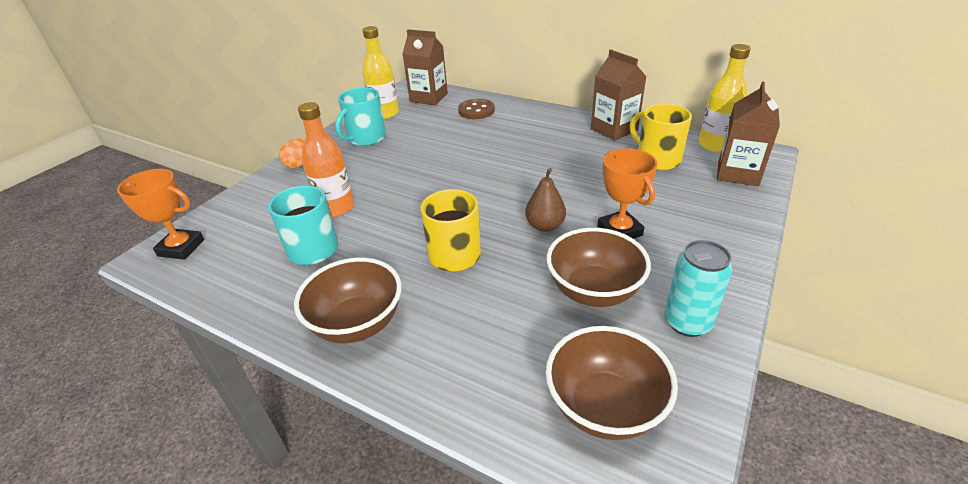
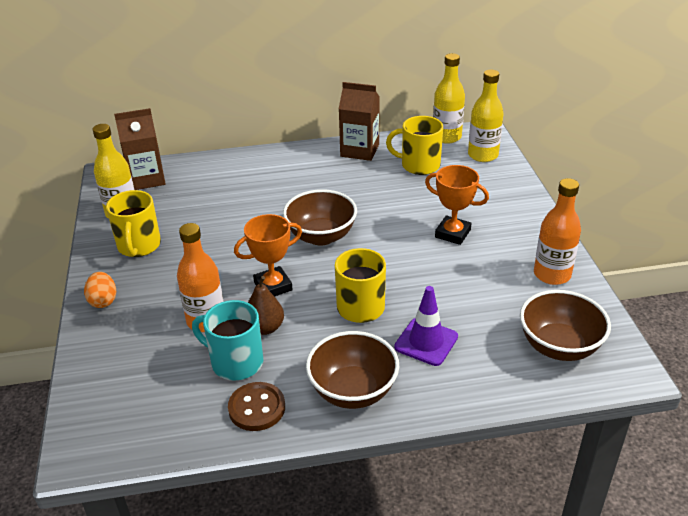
camera: 40 degrees left, 0 degrees up
orange trophy [117,169,204,260] -> orange trophy moved to [234,214,302,297]
turquoise mug [335,87,386,146] -> yellow mug [106,190,161,257]
brown button [458,99,495,119] -> brown button moved to [228,382,285,431]
brown pear [525,168,566,232] -> brown pear moved to [248,276,284,335]
brown bowl [546,228,651,307] -> brown bowl moved to [283,189,357,246]
turquoise can [664,240,732,337] -> orange bottle [534,178,581,285]
brown carton [717,82,780,186] -> yellow bottle [468,70,504,162]
none -> purple traffic cone [394,286,458,366]

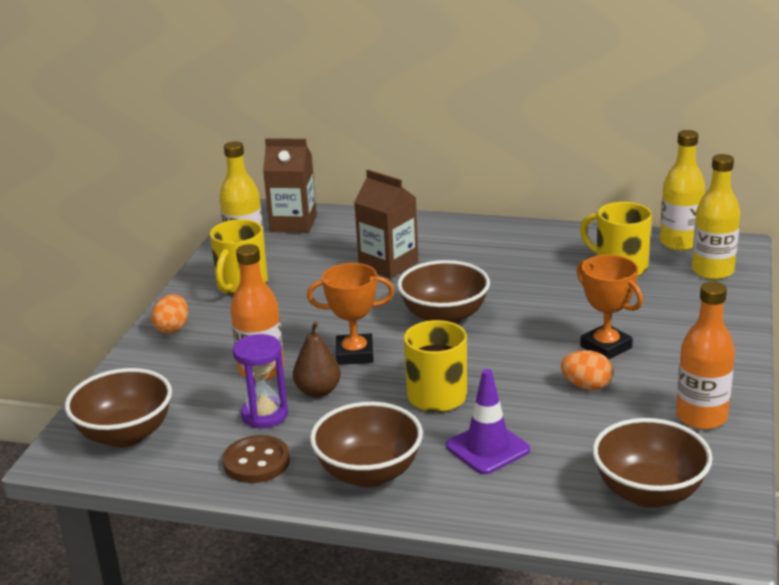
camera: 25 degrees right, 10 degrees down
turquoise mug [192,300,263,380] -> purple hourglass [233,334,288,428]
brown carton [339,82,380,161] -> brown carton moved to [354,170,419,279]
none -> brown bowl [65,368,172,448]
none -> orange egg [561,350,613,390]

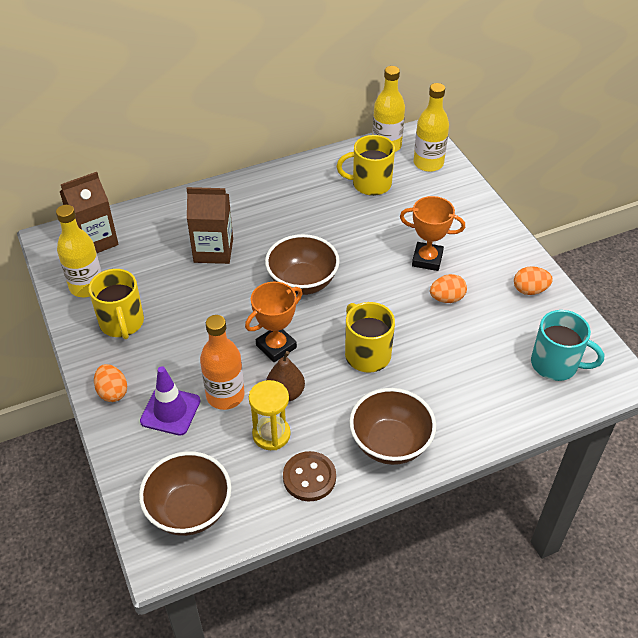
camera: 40 degrees left, 20 degrees up
purple hourglass [233,334,288,428] -> yellow hourglass [249,380,291,450]
purple traffic cone [446,369,530,474] -> purple traffic cone moved to [140,366,200,436]
brown bowl [592,418,713,508] -> turquoise mug [531,310,604,381]
orange bottle [676,281,735,430] -> orange egg [514,266,553,295]

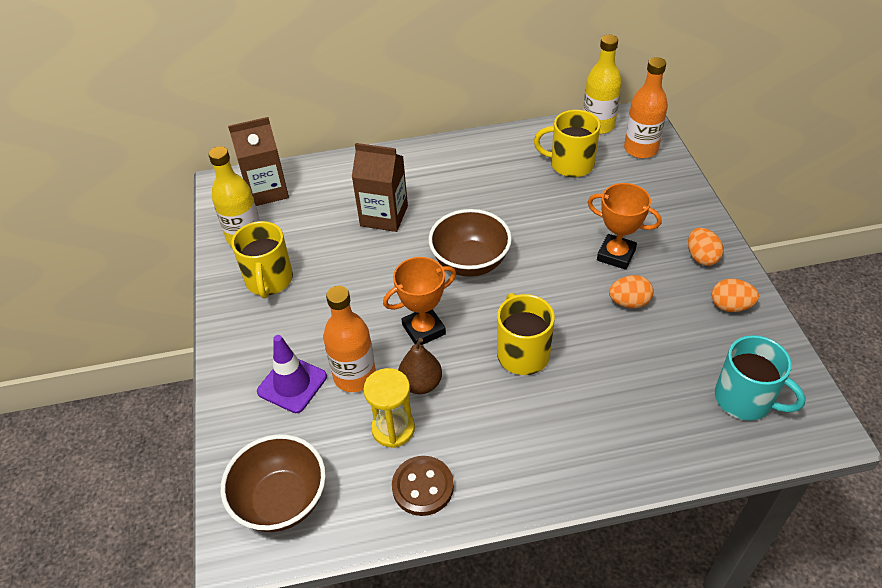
camera: 15 degrees right, 0 degrees up
orange egg [94,364,127,402] -> orange egg moved to [688,228,724,266]
brown bowl [349,388,436,465] -> none
yellow bottle [414,83,449,172] -> orange bottle [624,57,668,158]

